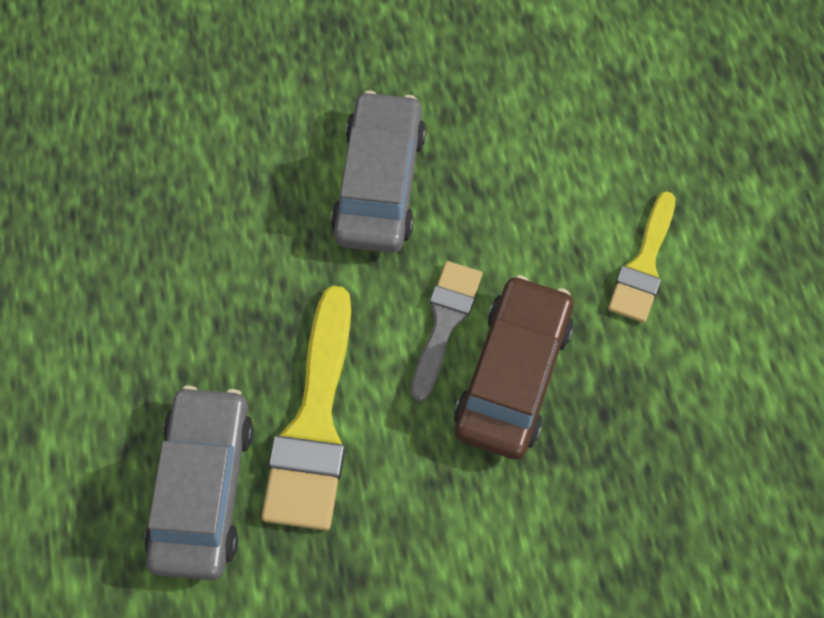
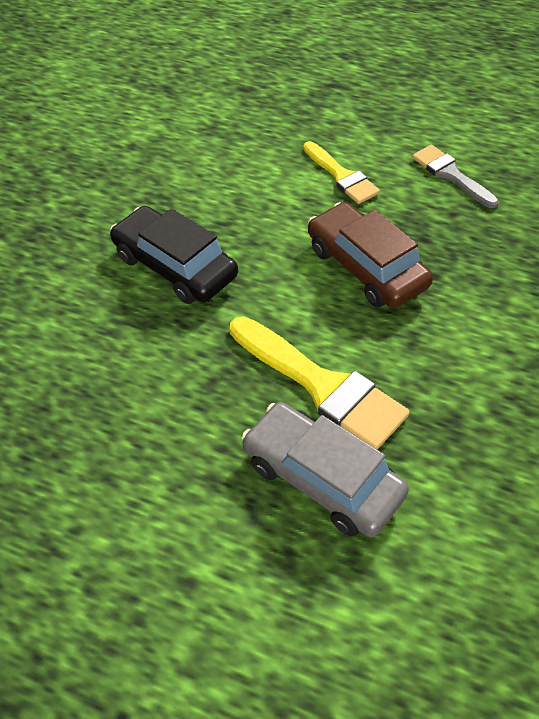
camera: 55 degrees left, 15 degrees down
grey car [331,91,426,253] -> black car [110,206,238,304]
grey brush [411,261,482,401] -> grey brush moved to [412,144,499,208]

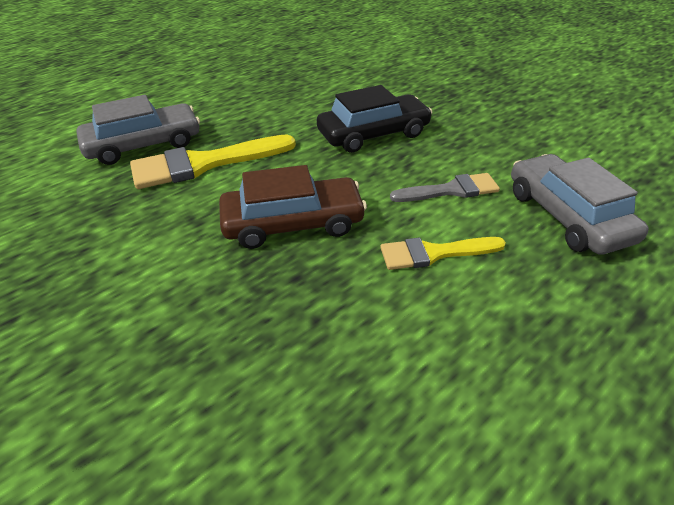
camera: 115 degrees right, 10 degrees down
grey brush [412,144,499,208] -> grey brush moved to [390,173,500,202]
none -> grey car [511,154,649,255]

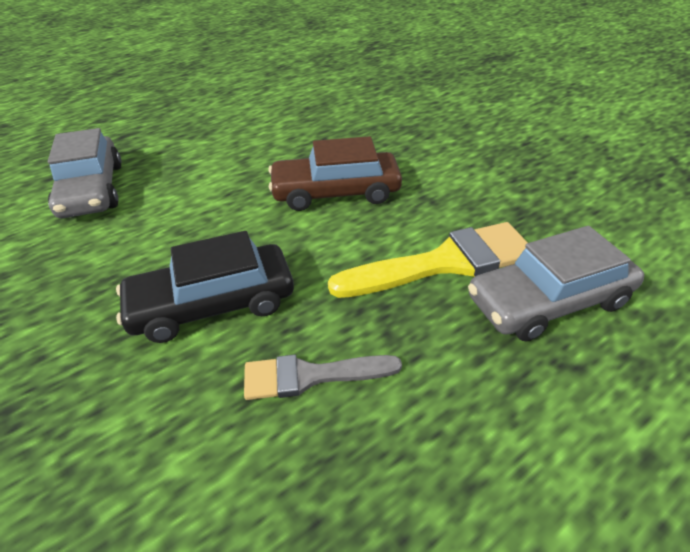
camera: 175 degrees left, 0 degrees up
yellow brush [380,237,506,270] -> none
grey brush [390,173,500,202] -> grey brush moved to [244,355,402,400]

